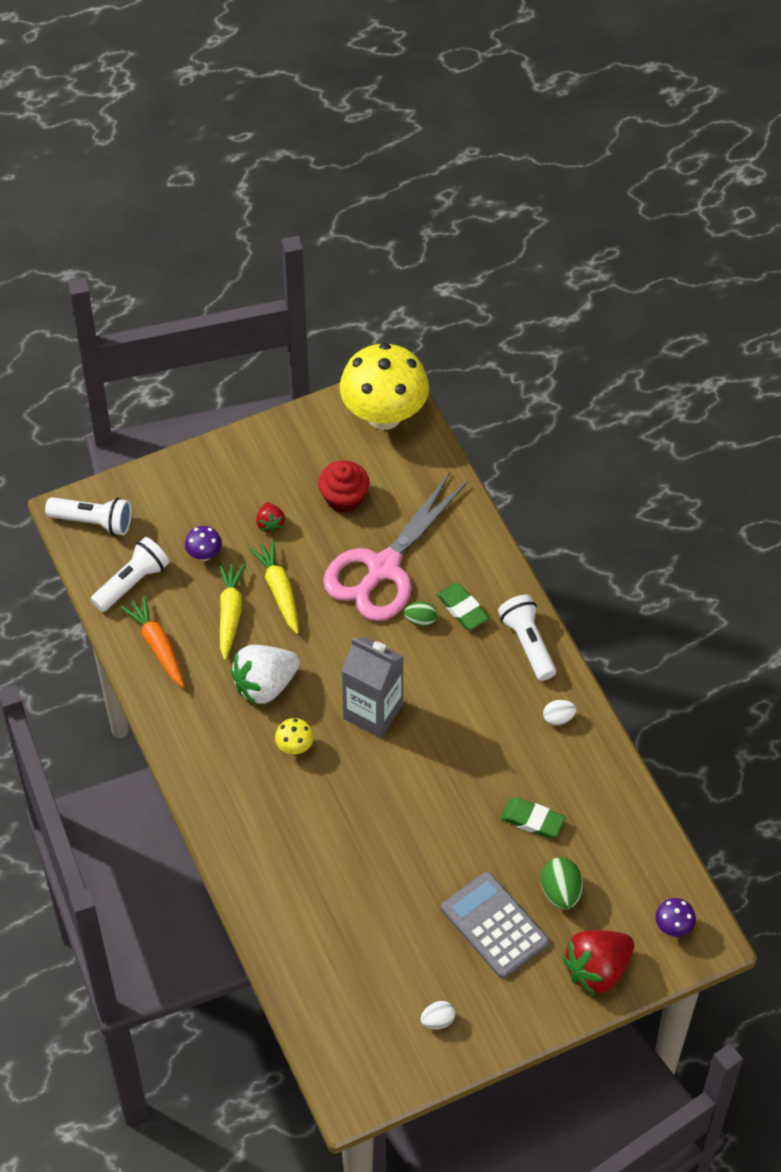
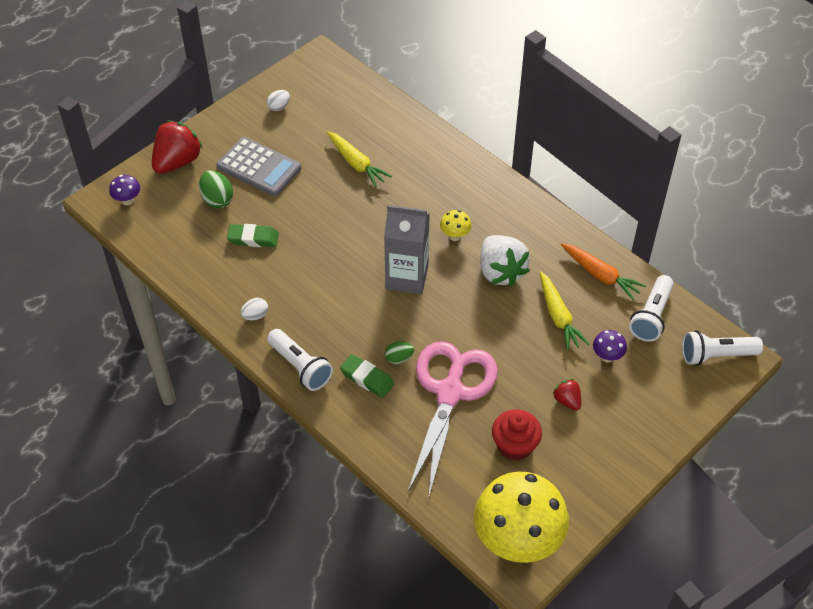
camera: 160 degrees right, 5 degrees down
white strawberry [231,645,300,705] -> white strawberry turned 120 degrees clockwise [480,235,530,287]
yellow carrot [249,540,299,634] -> yellow carrot moved to [327,131,392,187]

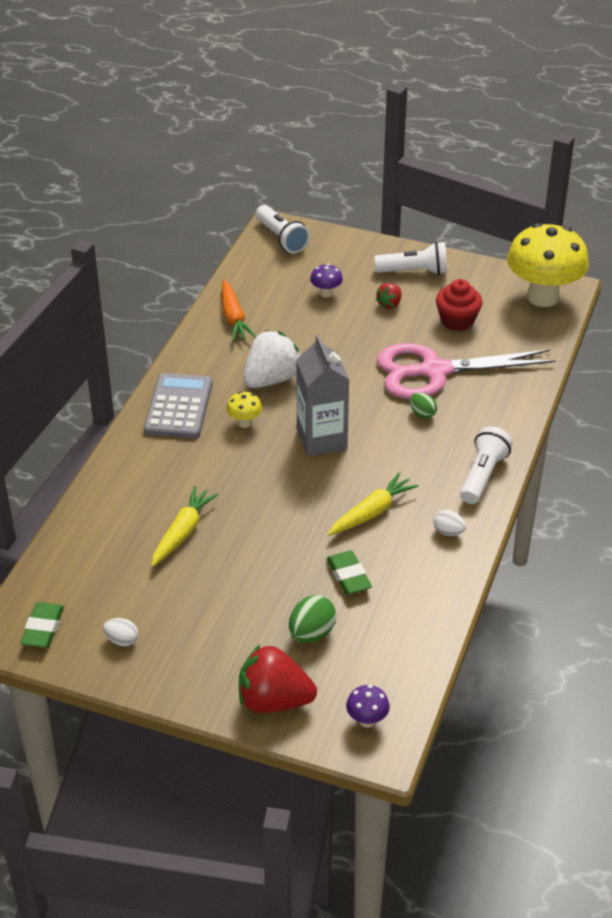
camera: 115 degrees left, 10 degrees down
grey calculator [216,137,302,196] -> grey calculator moved to [144,373,213,438]
green eraser [340,354,395,398] -> green eraser moved to [21,602,64,648]
yellow carrot [540,272,589,351] -> yellow carrot moved to [328,472,418,536]
orange carrot [561,243,646,300] -> orange carrot turned 150 degrees clockwise [222,279,256,341]
white flashlight [629,275,674,342] -> white flashlight moved to [374,242,447,275]

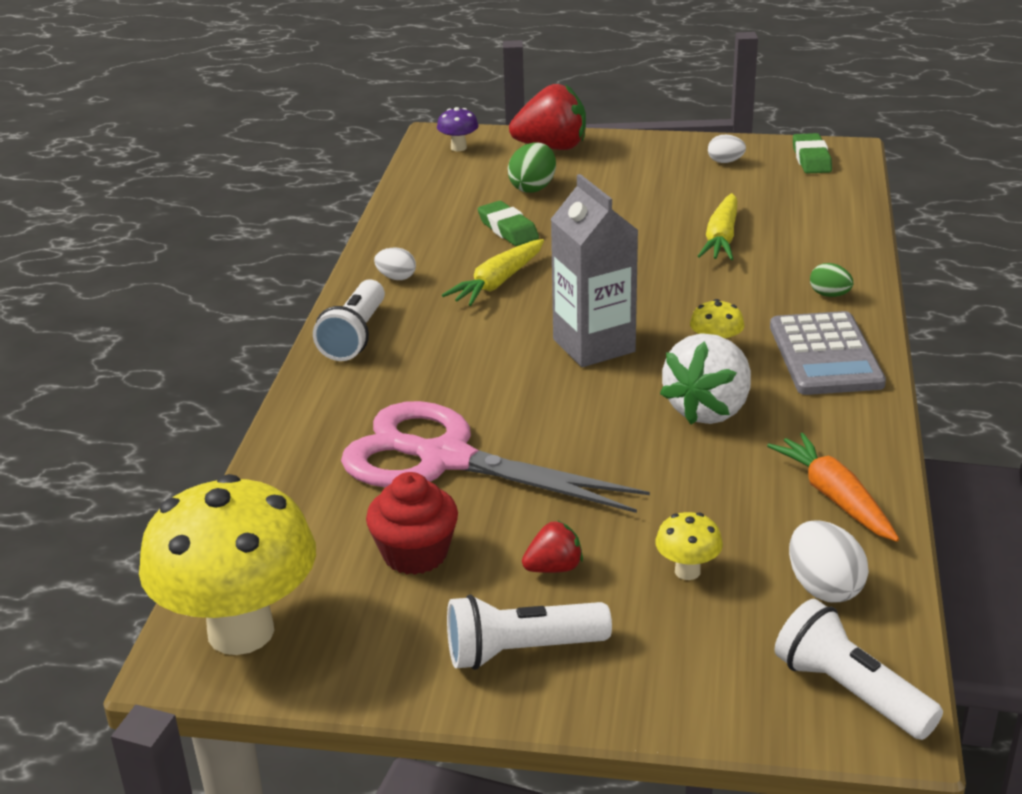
camera: 170 degrees right, 10 degrees down
purple mushroom [310,264,343,298] -> yellow mushroom [655,512,723,580]
red strawberry [376,283,402,309] -> red strawberry turned 45 degrees clockwise [522,521,583,573]
pink scissors [377,343,556,399] -> pink scissors turned 135 degrees counterclockwise [341,401,650,513]
green egg [410,392,437,419] -> green egg moved to [810,263,854,297]
none -> white egg [789,520,869,603]

